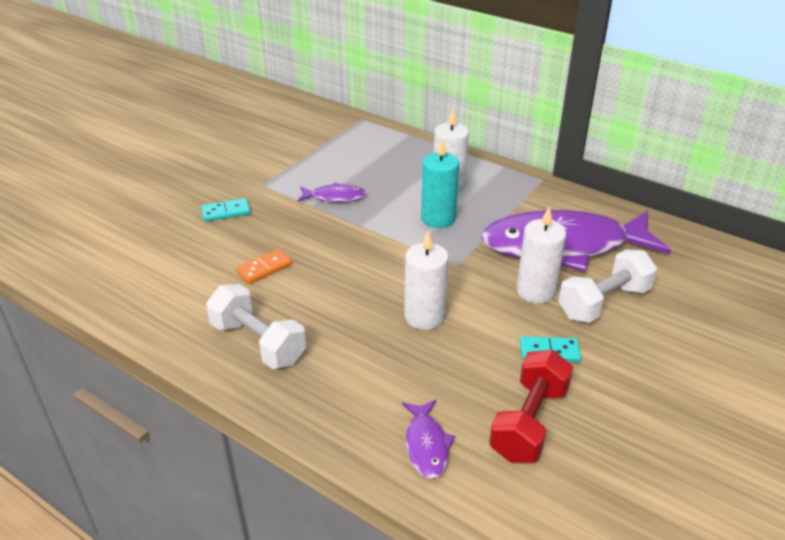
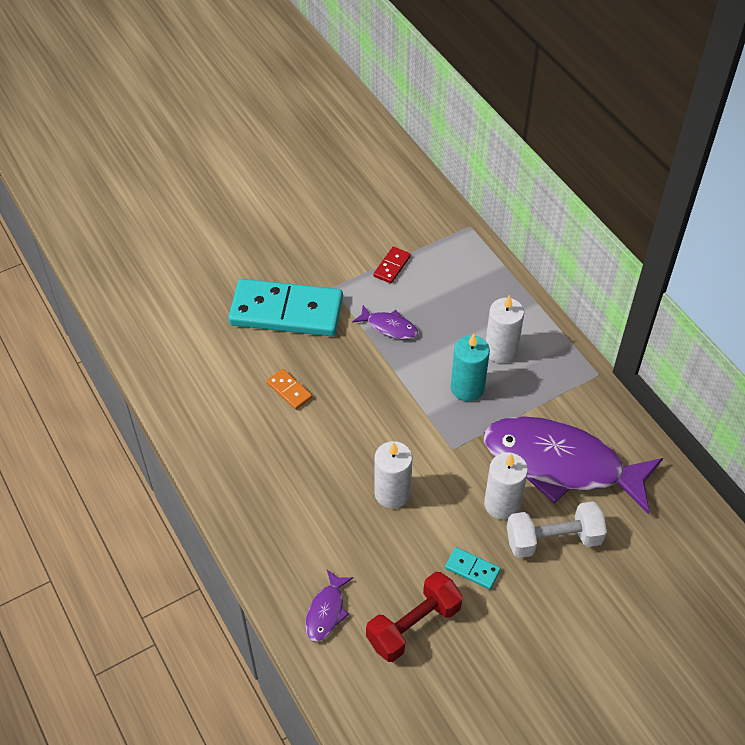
camera: 25 degrees right, 15 degrees up
turquoise domino [201,198,251,222] -> turquoise domino [228,279,343,336], size x2.47
white dumbbell [206,284,306,369] -> none
orange domino [236,249,292,284] -> orange domino turned 60 degrees clockwise [266,369,312,410]
none -> red domino [373,247,411,284]

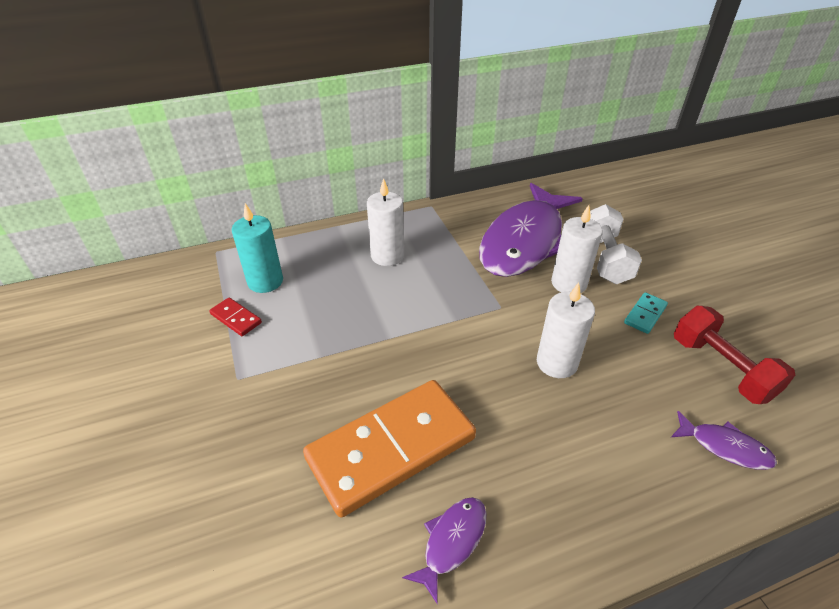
camera: 80 degrees left, 10 degrees down
turquoise domino [228,279,343,336] -> none
orange domino [266,369,312,410] -> orange domino [303,380,476,518], size x2.47
purple fish [352,305,418,339] -> purple fish moved to [402,497,487,604]
turquoise candle [451,334,490,401] -> turquoise candle moved to [232,203,283,293]

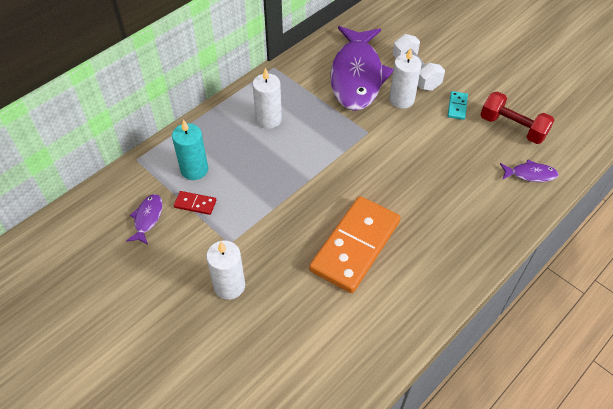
camera: 25 degrees left, 10 degrees up
purple fish [402,497,487,604] -> purple fish moved to [126,194,163,245]
white candle [537,282,595,378] -> white candle moved to [206,241,245,300]

